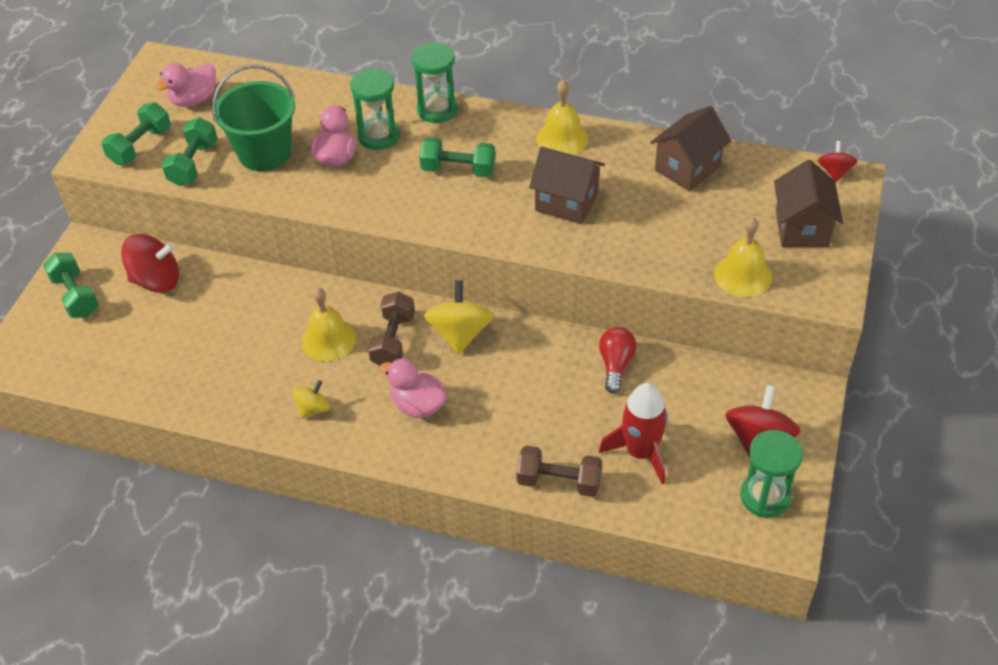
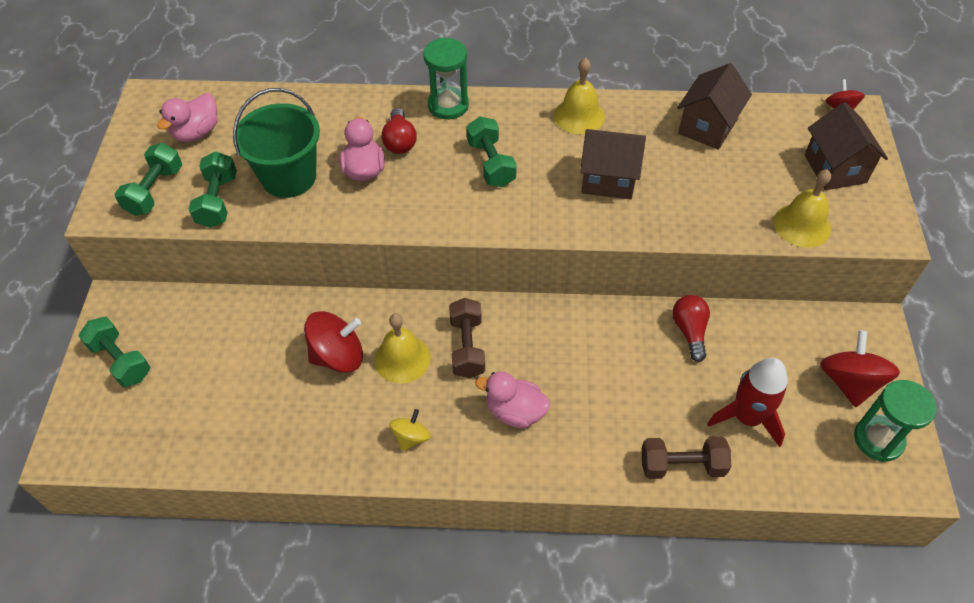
camera: 15 degrees left, 5 degrees up
red spinning top [121,234,179,293] -> red spinning top moved to [304,311,363,373]
green hourglass [350,68,400,150] -> red light bulb [382,108,417,154]
green dumbbell [419,137,495,178] -> green dumbbell turned 75 degrees clockwise [467,117,517,187]
yellow spinning top [424,281,494,354] -> none

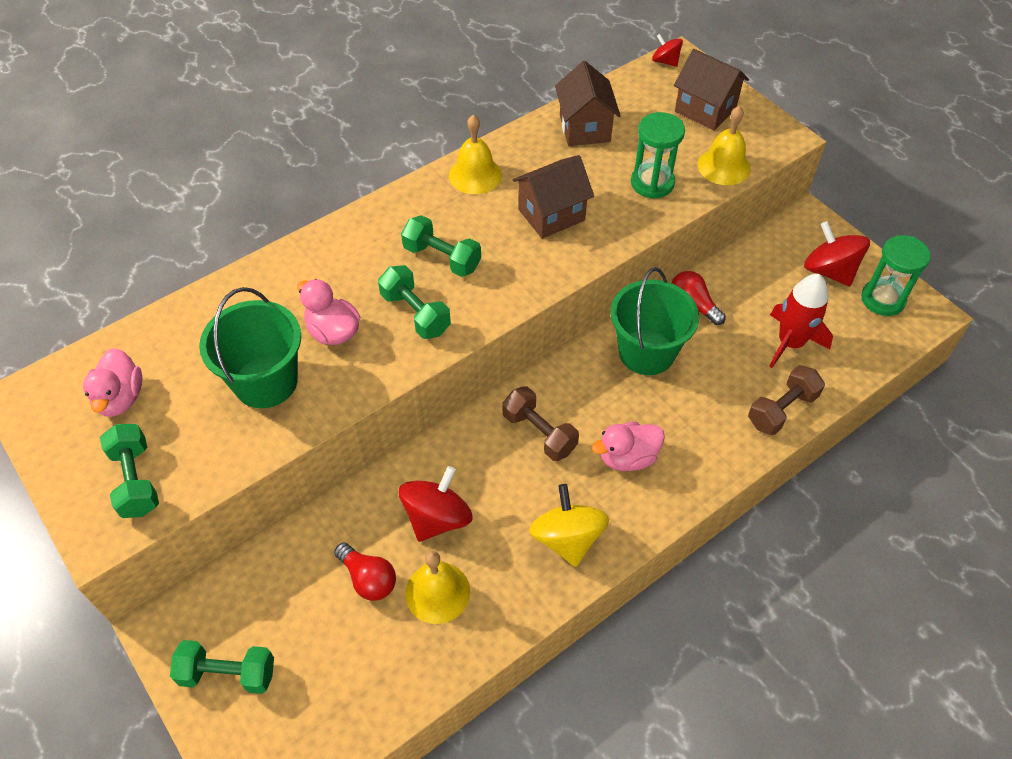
camera: 40 degrees left, 0 degrees up
green dumbbell [189,152,237,228] -> green dumbbell moved to [378,265,451,339]
yellow bell [375,314,431,384] -> yellow bell moved to [405,551,470,624]
red light bulb [382,108,417,154] -> red light bulb moved to [334,542,396,601]
yellow spinning top [389,409,430,451] -> yellow spinning top [529,484,609,567], size x1.76
green hourglass [423,38,469,120] -> green hourglass moved to [631,112,685,199]
none -> green bucket [611,267,699,375]

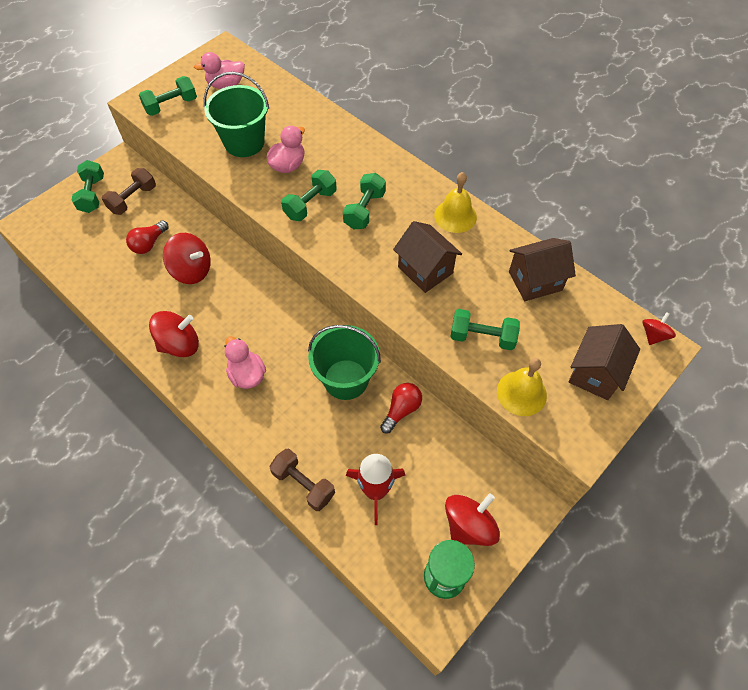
camera: 80 degrees right, 5 degrees up
yellow bell [405,551,470,624] -> none
brown dumbbell [503,386,579,461] -> brown dumbbell moved to [102,168,156,215]
yellow spinning top [529,484,609,567] -> red spinning top [149,311,199,357]
green hourglass [631,112,685,199] -> green dumbbell [450,309,520,350]

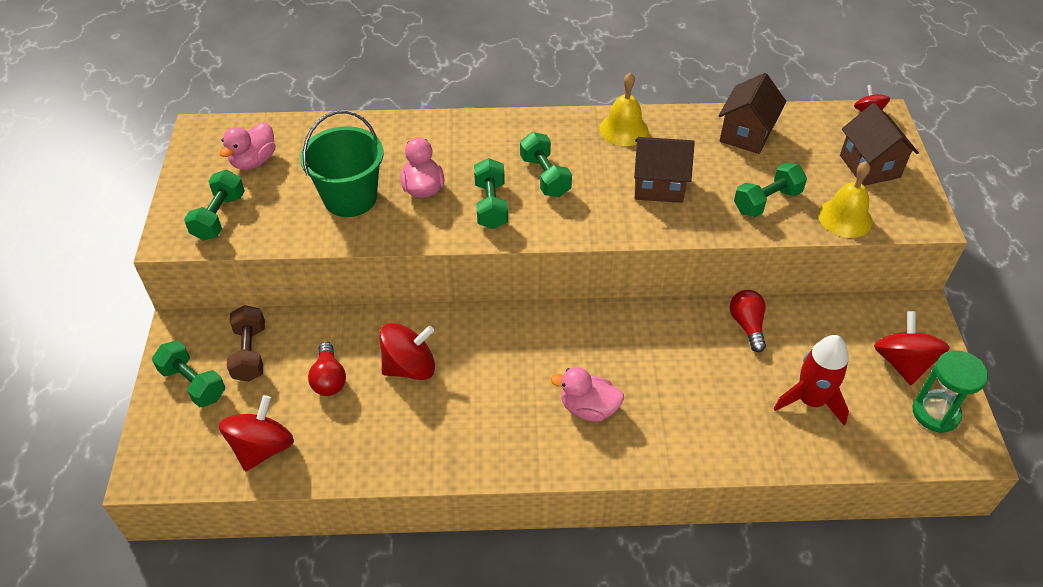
camera: 45 degrees left, 10 degrees down
red spinning top [149,311,199,357] -> red spinning top moved to [219,395,294,472]
brown dumbbell [269,449,335,511] -> none
green bucket [308,325,381,400] -> none

